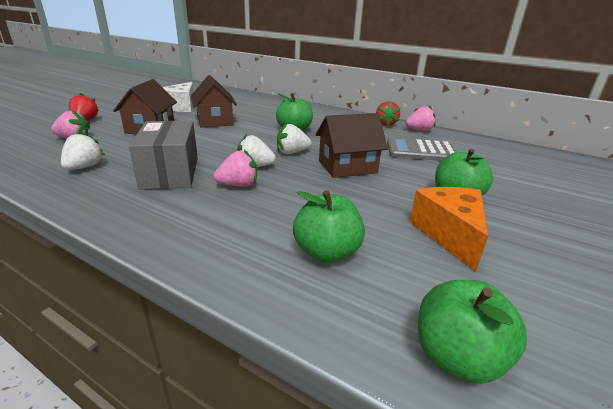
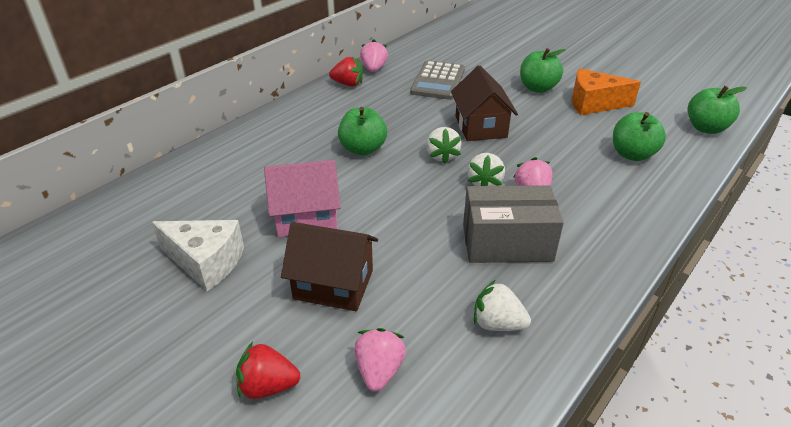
camera: 80 degrees left, 10 degrees up
brown house [191,75,237,128] -> pink house [264,160,341,237]

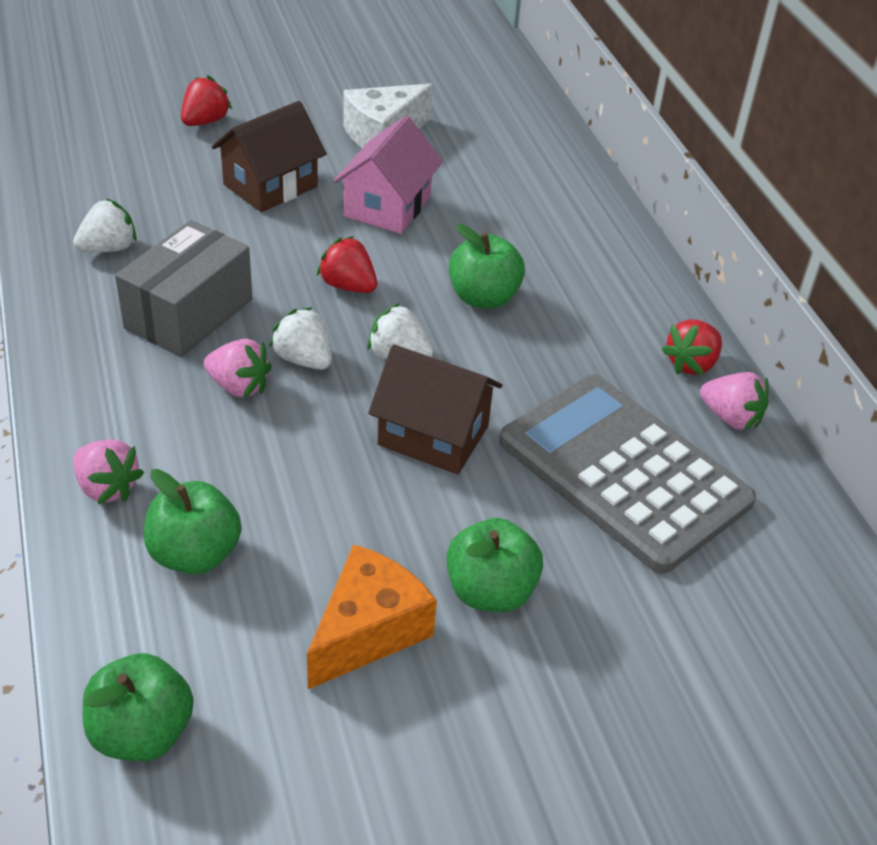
camera: 120 degrees right, 5 degrees up
pink strawberry [354,328,406,392] -> pink strawberry moved to [73,439,144,504]
grey calculator [410,60,465,100] -> grey calculator [499,375,756,574], size x1.60
none -> red strawberry [317,236,377,293]

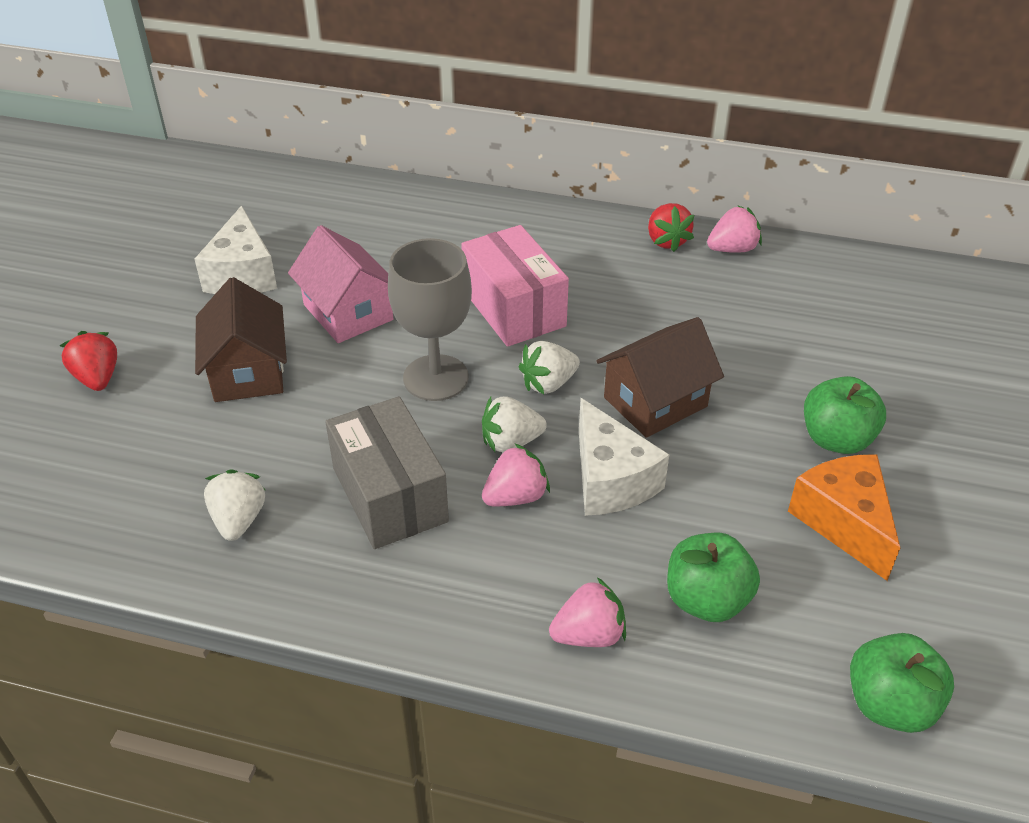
camera: 55 degrees left, 0 degrees up
red strawberry [317,236,377,293] -> grey goblet [388,238,472,401]
green apple [449,224,525,309] -> pink box [461,225,569,347]
grey calculator [499,375,756,574] -> none
none -> white cheese [579,398,669,516]

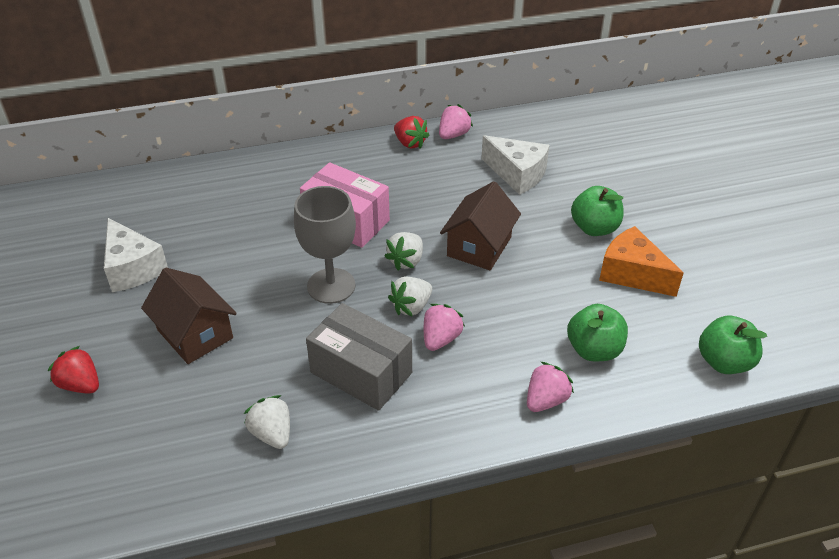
camera: 30 degrees left, 0 degrees up
pink house [288,225,393,343] -> none
white cheese [579,398,669,516] -> white cheese moved to [481,135,549,195]

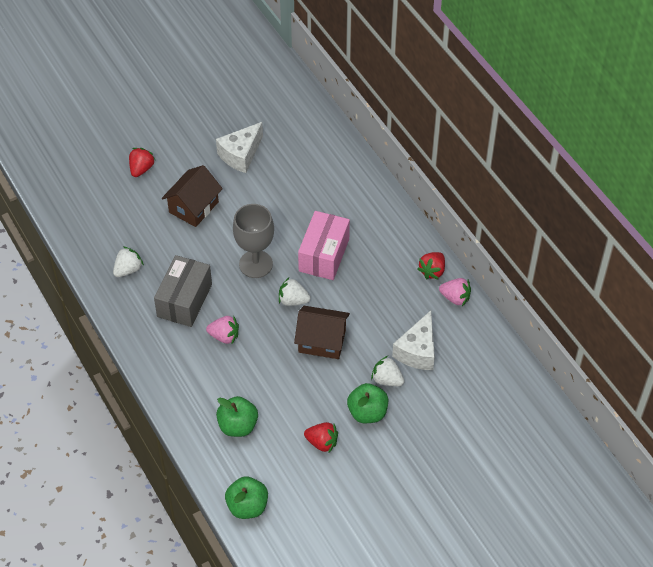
camera: 75 degrees right, 10 degrees up
white strawberry [388,276,432,317] -> white strawberry moved to [371,356,405,386]
pink strawberry [527,362,574,412] -> none
orange cheese [599,226,683,297] -> red strawberry [304,422,338,453]

